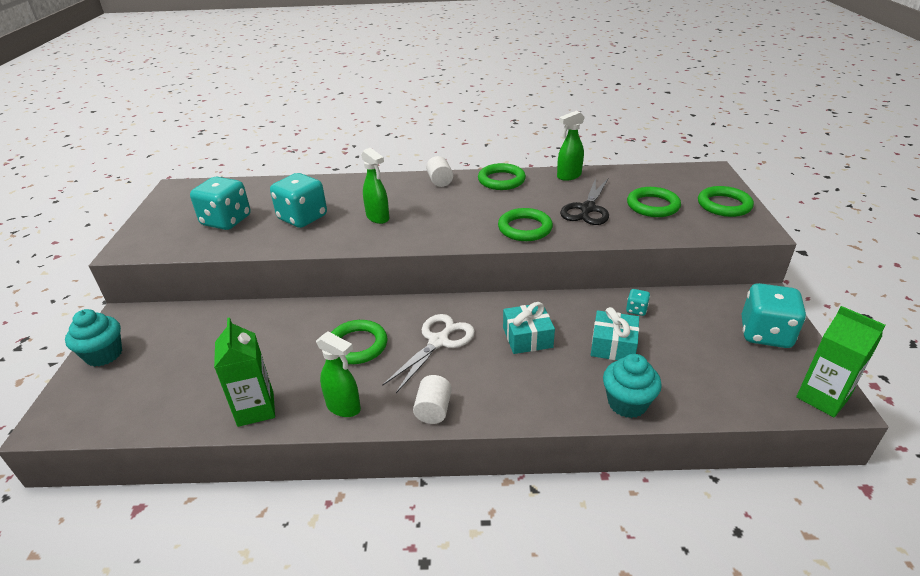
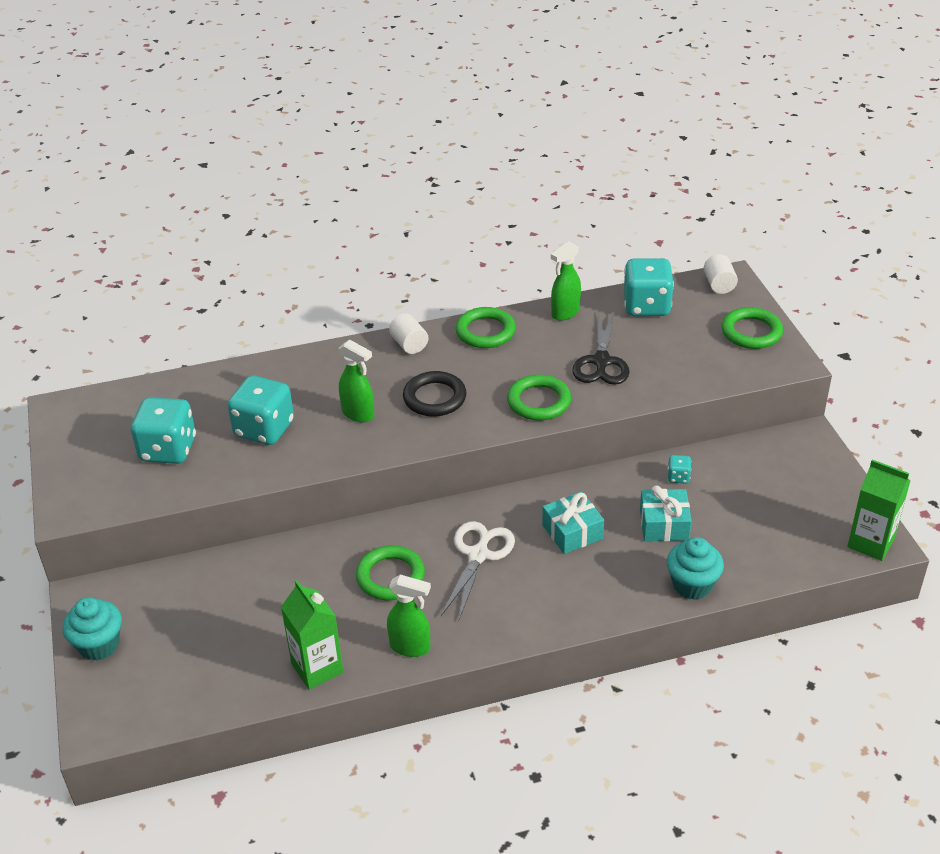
camera: 15 degrees left, 5 degrees up
white cylinder [413,375,452,424] -> white cylinder moved to [704,254,738,294]
green ring [627,187,681,217] -> none
turquoise dice [742,283,806,348] -> turquoise dice moved to [624,258,674,316]
none -> black ring [403,371,466,417]

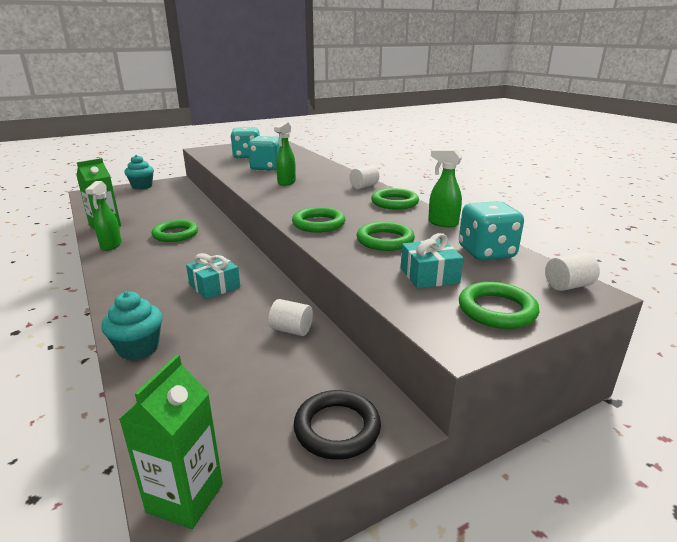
camera: 75 degrees right, 15 degrees down
black ring [403,371,466,417] -> black ring moved to [294,390,381,460]
white scissors [441,521,515,620] -> none
black scissors [572,311,629,385] -> green ring [357,222,415,251]
turquoise gift [640,485,692,541] -> turquoise gift moved to [401,233,464,289]
turquoise dice [668,455,691,483] -> white cylinder [268,299,313,336]

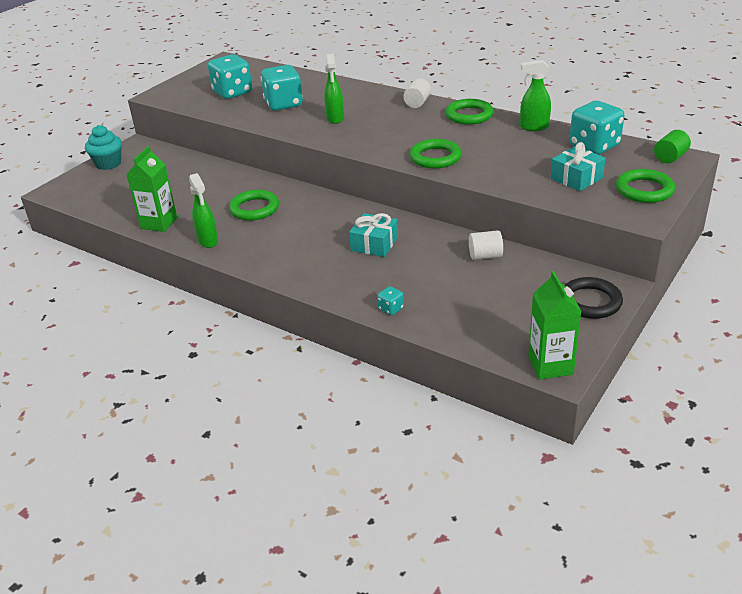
camera: 25 degrees left, 10 degrees up
turquoise cupcake [101,291,163,360] -> turquoise dice [377,286,404,315]
green ring [357,222,415,251] -> none
white cylinder [545,252,600,291] -> green cylinder [654,130,691,163]

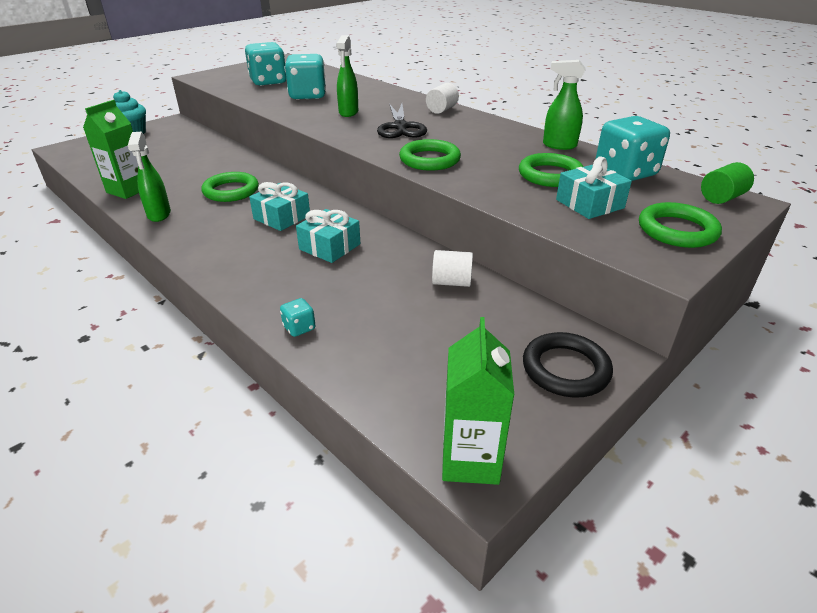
camera: 10 degrees right, 0 degrees up
green ring [446,99,493,125] -> green ring moved to [519,153,584,187]
none -> turquoise gift [249,182,310,231]
none -> black scissors [377,103,427,138]

